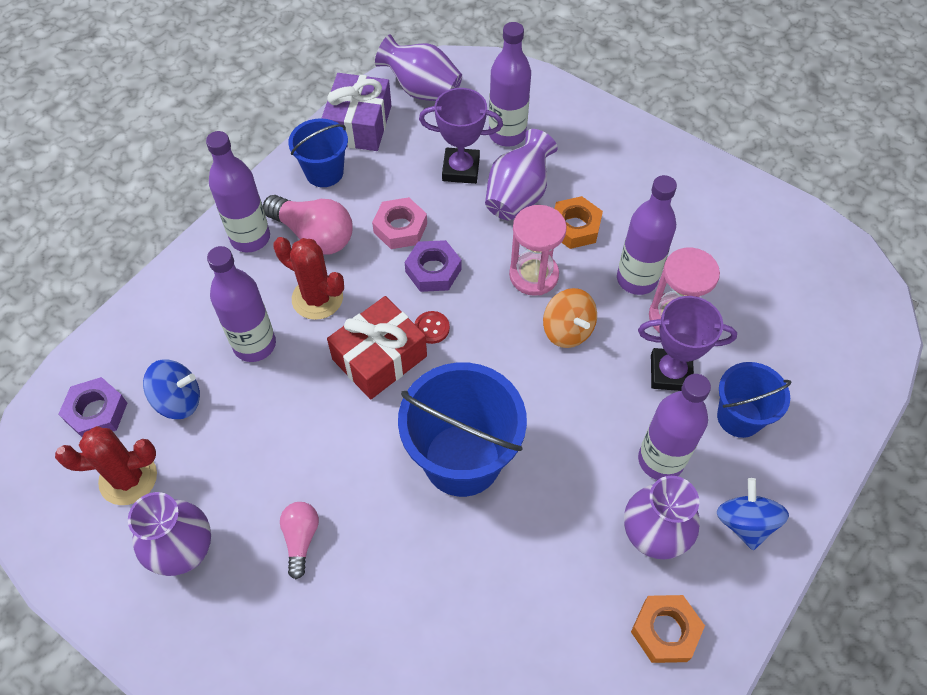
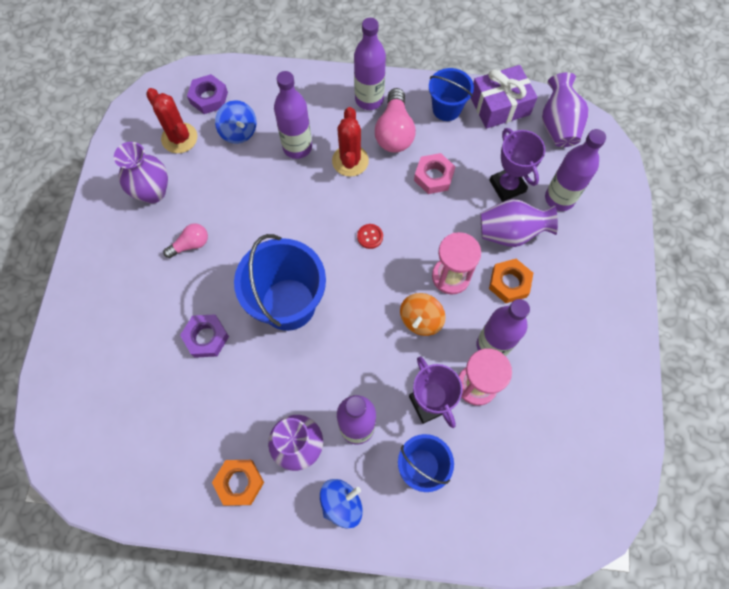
camera: 60 degrees right, 10 degrees up
red gift [327,296,427,399] -> none
purple nut [405,240,461,292] -> purple nut moved to [180,314,229,358]

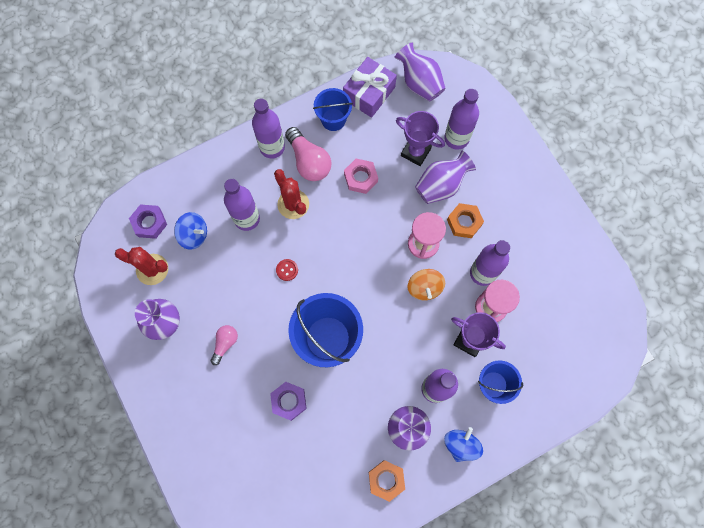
camera: 35 degrees left, 5 degrees up
red button [357,224,383,249] -> red button moved to [276,259,298,281]

